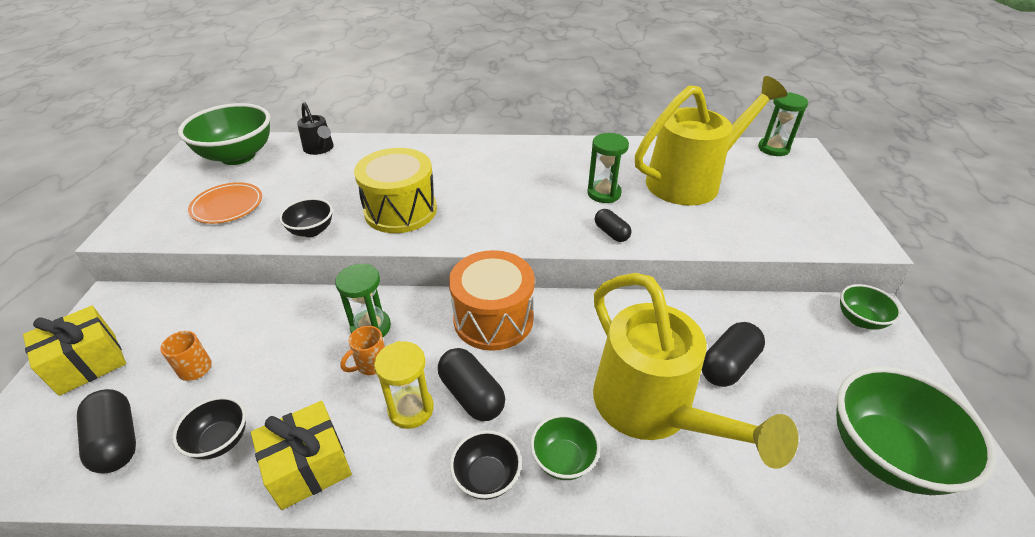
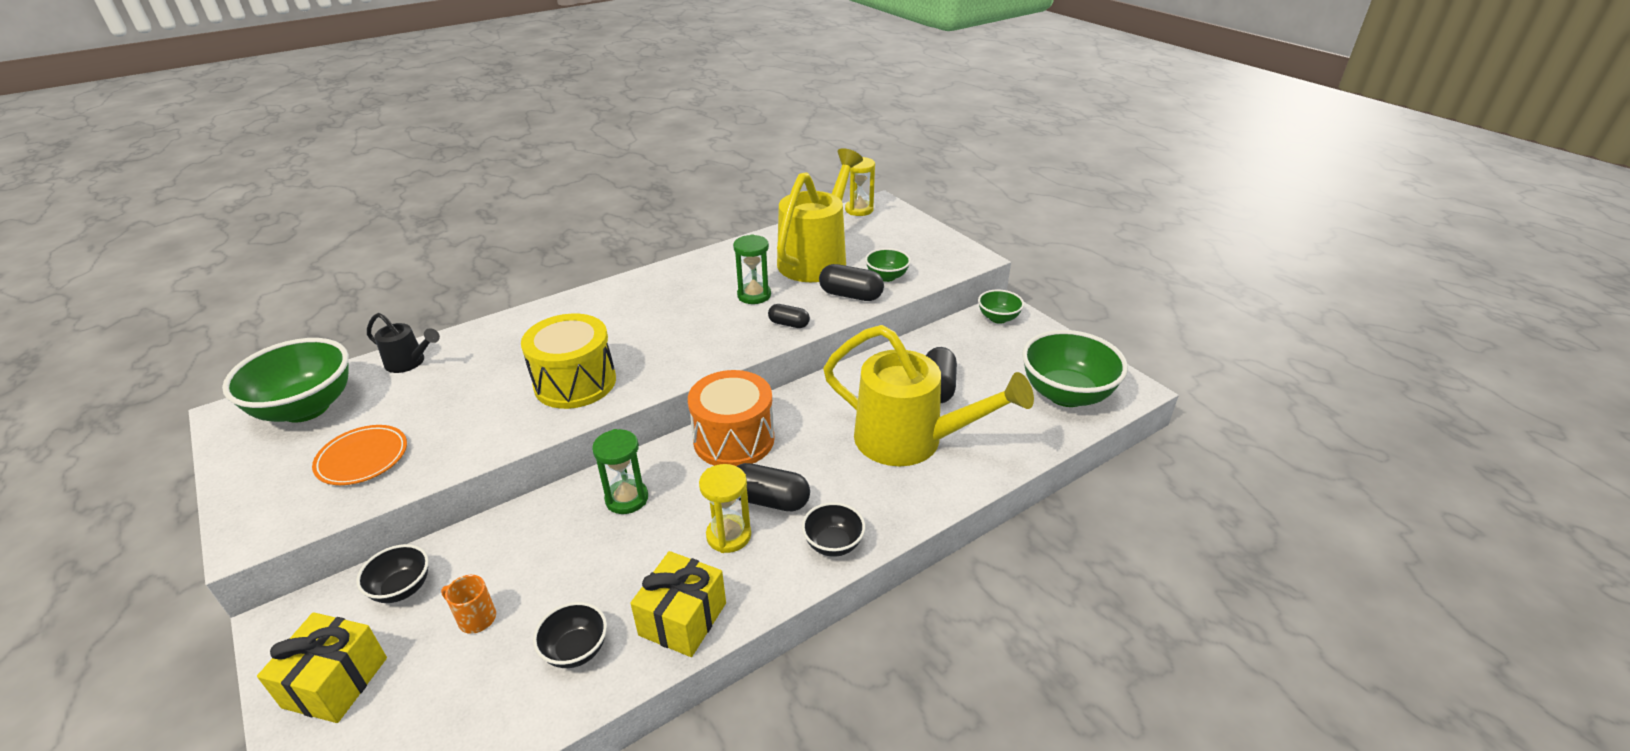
camera: 35 degrees left, 5 degrees down
black capsule [77,389,136,473] -> black capsule moved to [819,264,884,301]
black bowl [279,198,333,237] -> black bowl moved to [356,544,429,603]
orange mug [340,326,385,375] -> none
green bowl [530,414,600,480] -> green bowl moved to [865,248,911,282]
green hourglass [758,92,808,156] -> yellow hourglass [845,157,875,216]

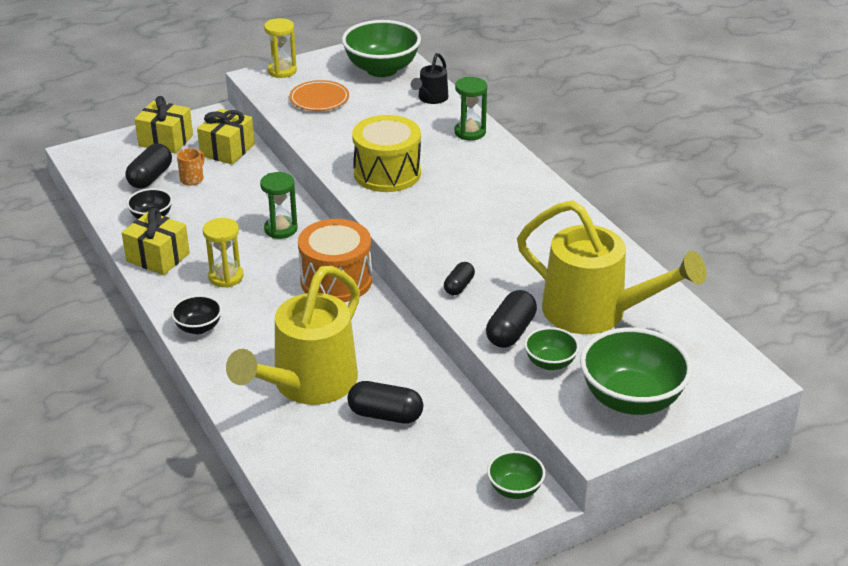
camera: 95 degrees right, 0 degrees up
black bowl [356,544,429,603] -> yellow gift [197,109,255,165]
green hourglass [733,234,771,304] -> green hourglass moved to [455,77,487,140]
black capsule [737,463,810,511] -> black capsule moved to [126,144,172,189]
yellow hourglass [845,157,875,216] -> yellow hourglass moved to [264,18,297,78]
green bowl [1022,330,1128,407] -> green bowl moved to [580,327,692,415]

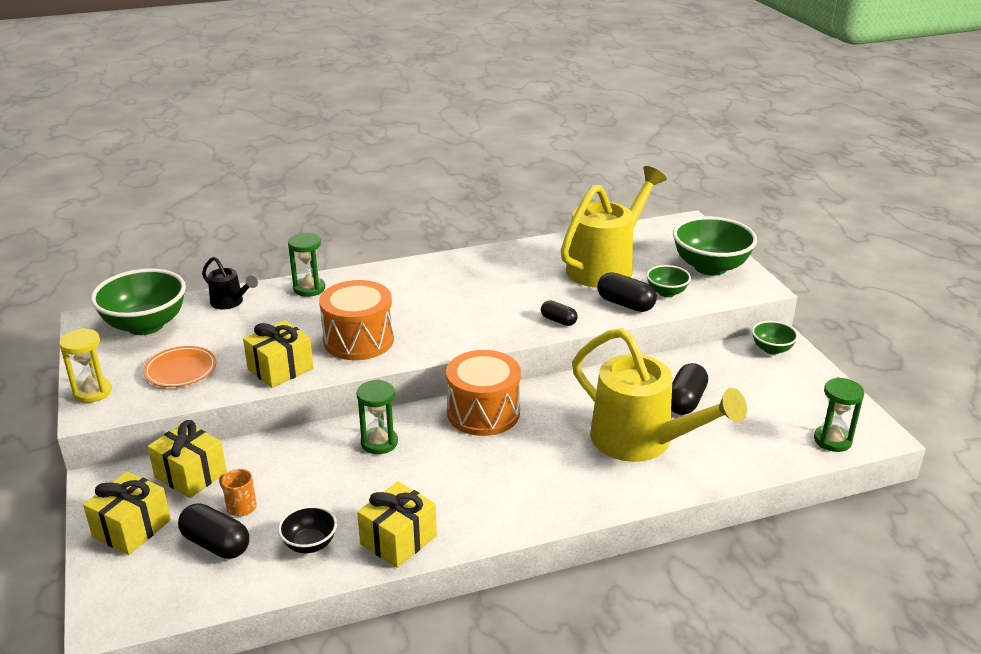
camera: 80 degrees left, 5 degrees down
black bowl [171,295,222,334] -> none
yellow hourglass [203,218,243,288] -> none
yellow drum [352,115,421,192] -> orange drum [319,280,394,360]
none -> yellow gift [243,320,314,388]
none -> green hourglass [814,377,864,452]

